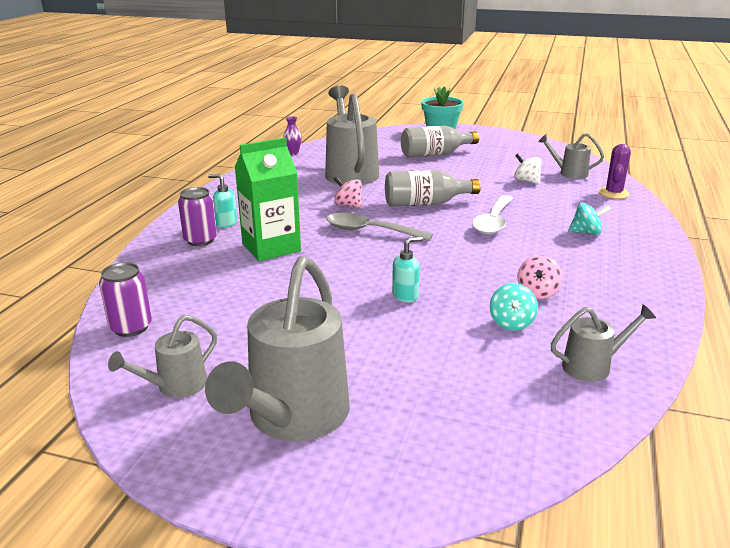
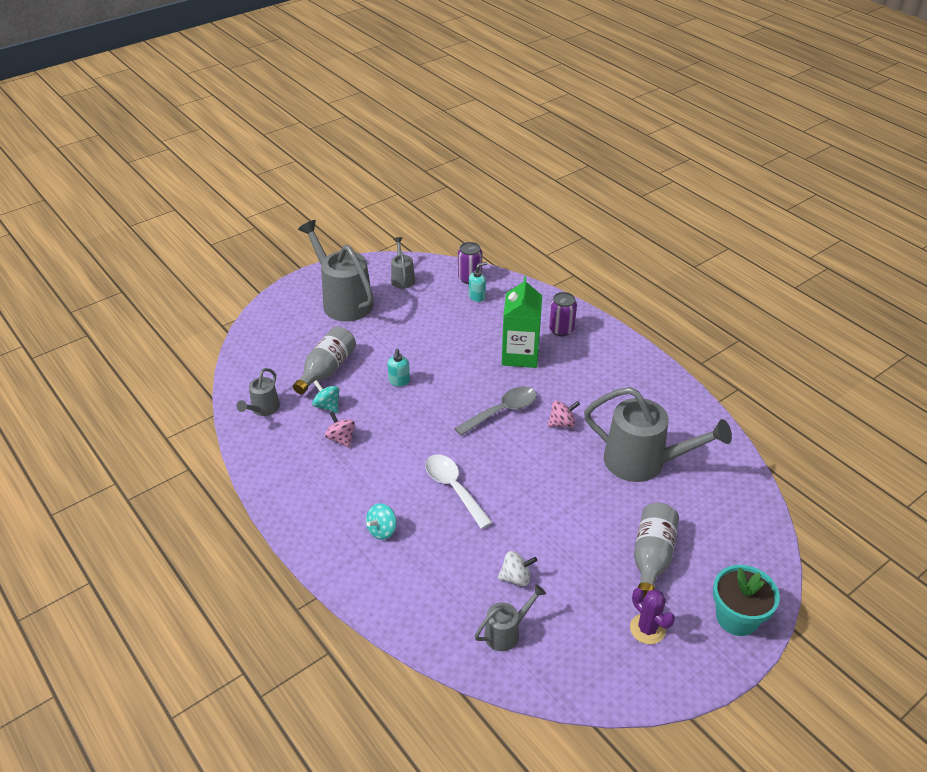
camera: 125 degrees right, 15 degrees up
turquoise soap dispenser [208,174,237,228] -> turquoise soap dispenser moved to [469,262,487,302]
purple vase [283,116,302,155] -> none
grey bottle [385,170,481,206] -> grey bottle moved to [293,326,356,394]
purple cactus [599,144,631,199] -> purple cactus moved to [630,588,675,644]

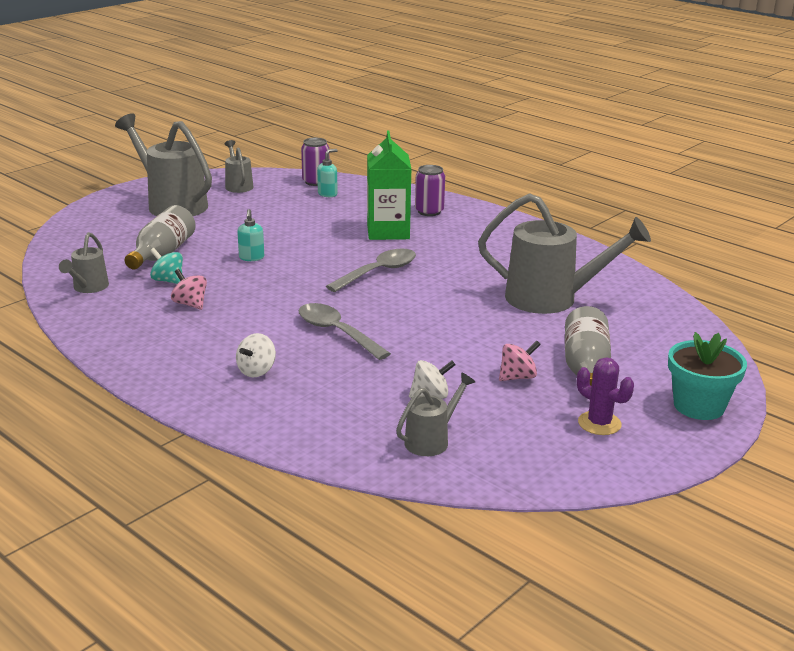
camera: 10 degrees left, 15 degrees down
turquoise spinning top [366,503,397,540] -> white spinning top [236,333,276,377]
white spoon [425,454,493,529] -> grey spoon [299,303,391,360]
pink spinning top [547,401,580,428] -> pink spinning top moved to [499,341,541,381]

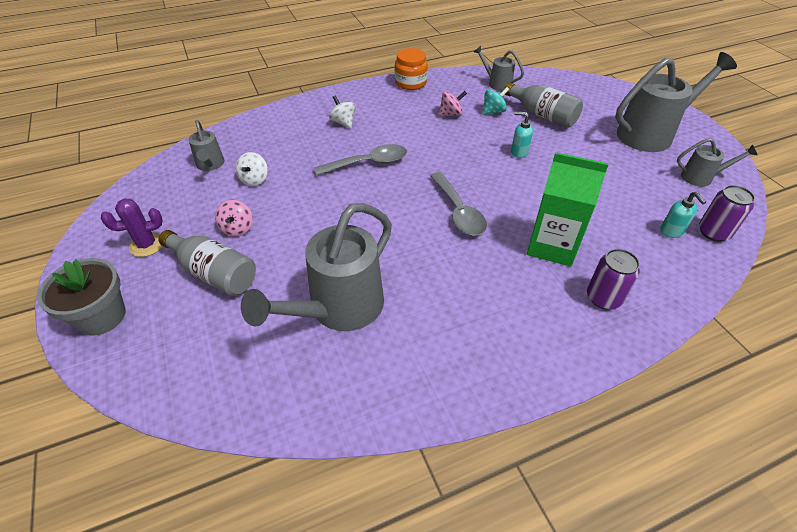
camera: 115 degrees right, 20 degrees up
turquoise flower pot [668,332,747,420] -> grey flower pot [37,258,126,336]
none -> orange jar [395,48,428,90]

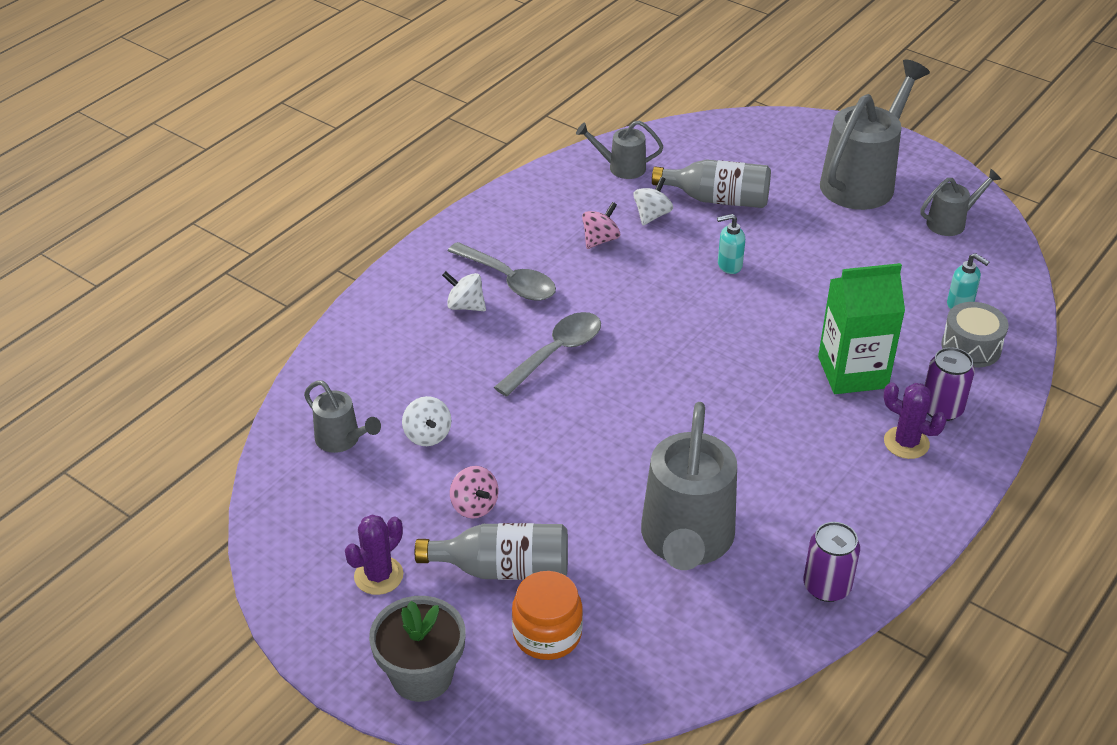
camera: 30 degrees left, 5 degrees down
orange jar [395,48,428,90] -> orange jar moved to [512,571,583,660]
grey spoon [430,172,487,236] -> grey spoon moved to [448,242,556,301]
turquoise spinning top [482,87,509,115] -> white spinning top [633,177,673,226]
purple can [699,185,755,242] -> purple can moved to [804,522,860,602]
none -> purple cactus [883,382,947,459]
none -> grey drum [941,302,1008,368]

